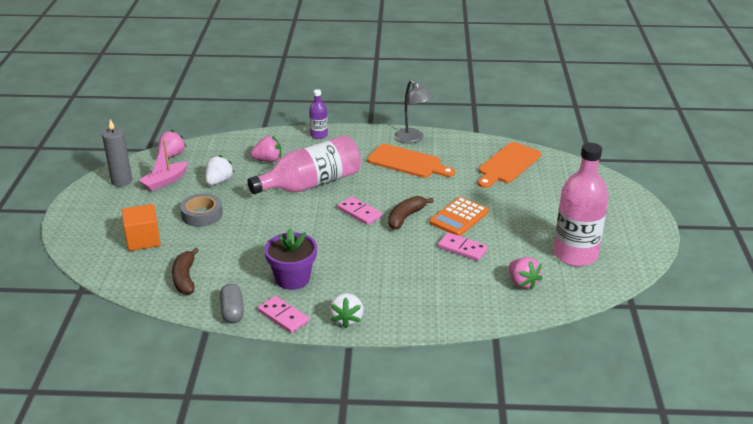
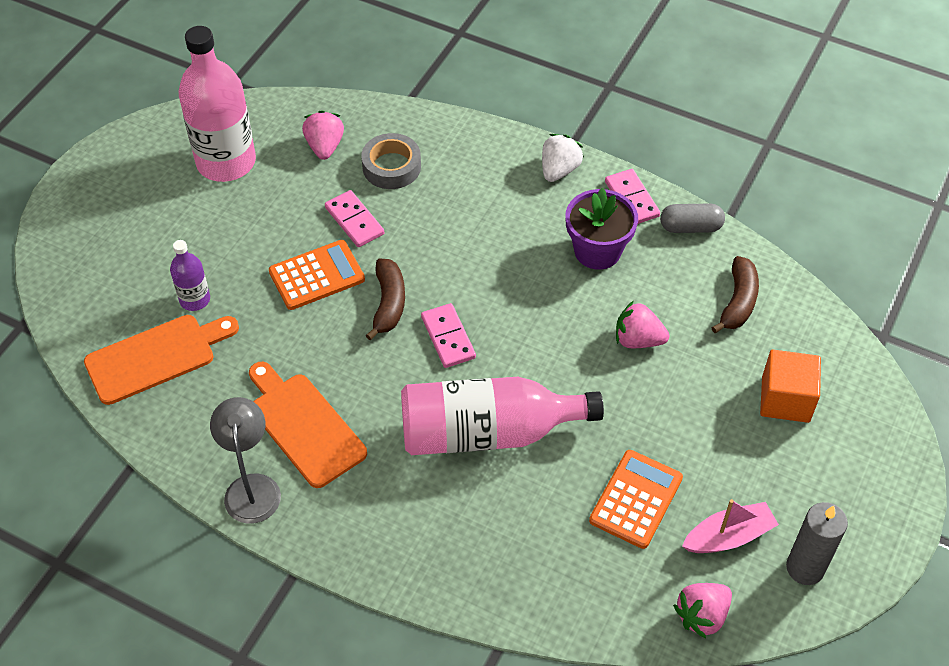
camera: 155 degrees left, 20 degrees up
grey tape [180,193,223,227] -> grey tape moved to [361,133,421,189]
white strawberry [205,155,234,185] -> orange calculator [589,450,683,549]
grey capsule [220,284,244,324] -> grey capsule turned 75 degrees clockwise [660,204,725,233]
pink strawberry [250,136,281,162] -> pink strawberry moved to [616,301,669,348]
purple bottle [309,89,328,139] -> purple bottle moved to [170,240,210,311]
brown banana [388,196,434,230] -> brown banana turned 60 degrees counterclockwise [366,259,405,340]

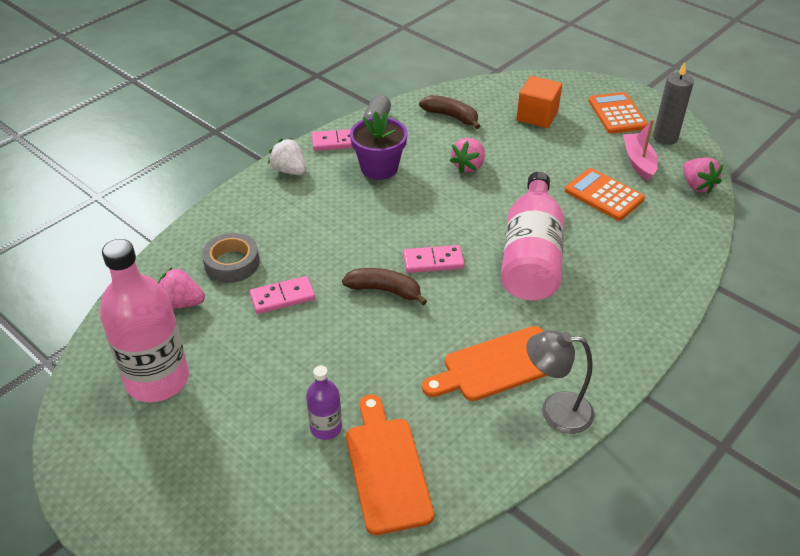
camera: 75 degrees left, 10 degrees down
orange calculator [269,240,365,310] -> orange calculator moved to [588,92,648,134]

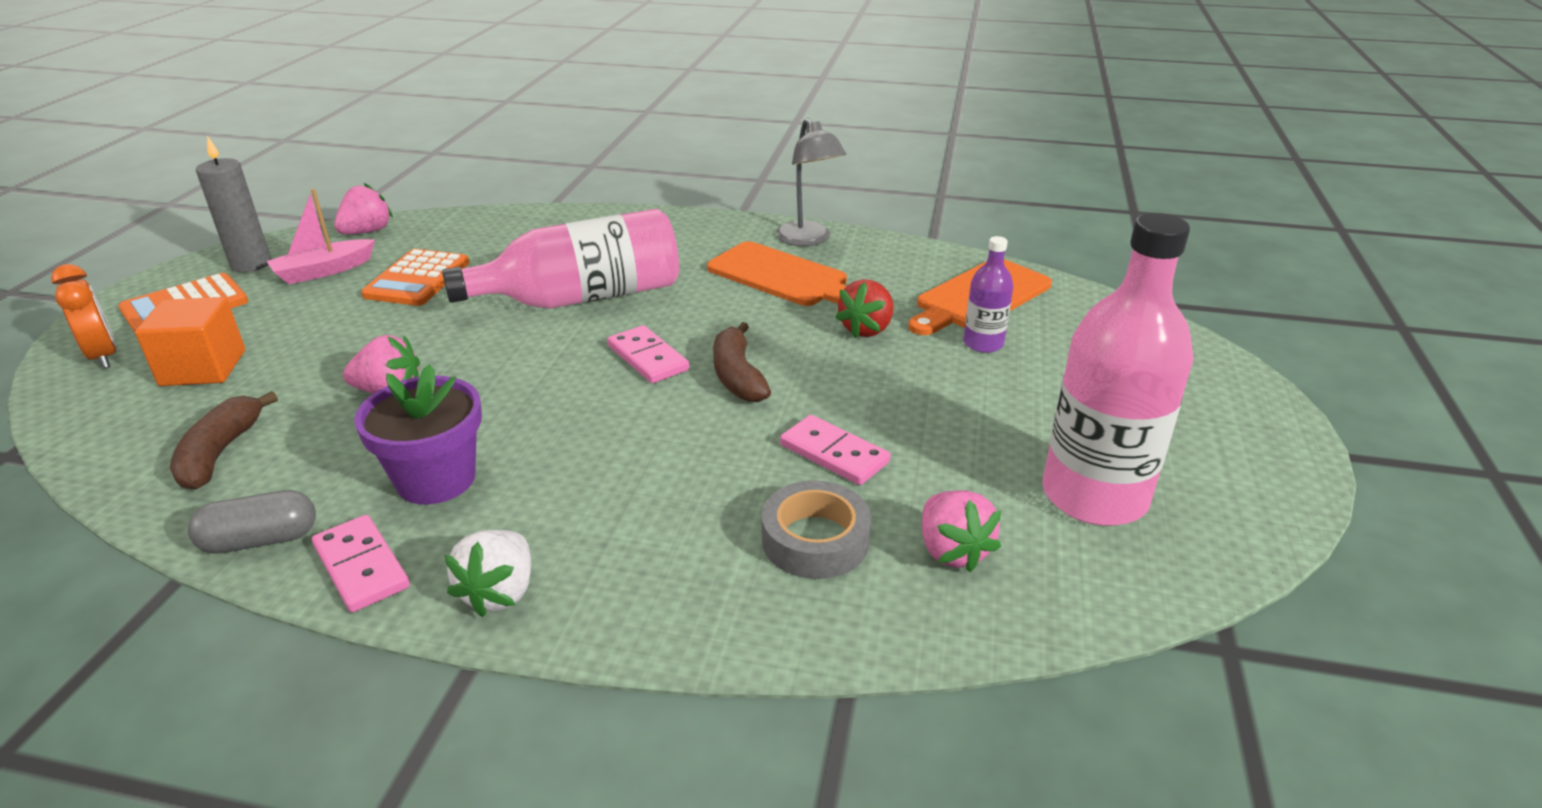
camera: 120 degrees left, 10 degrees down
none -> orange clock [51,264,116,368]
none -> red strawberry [835,279,893,338]

